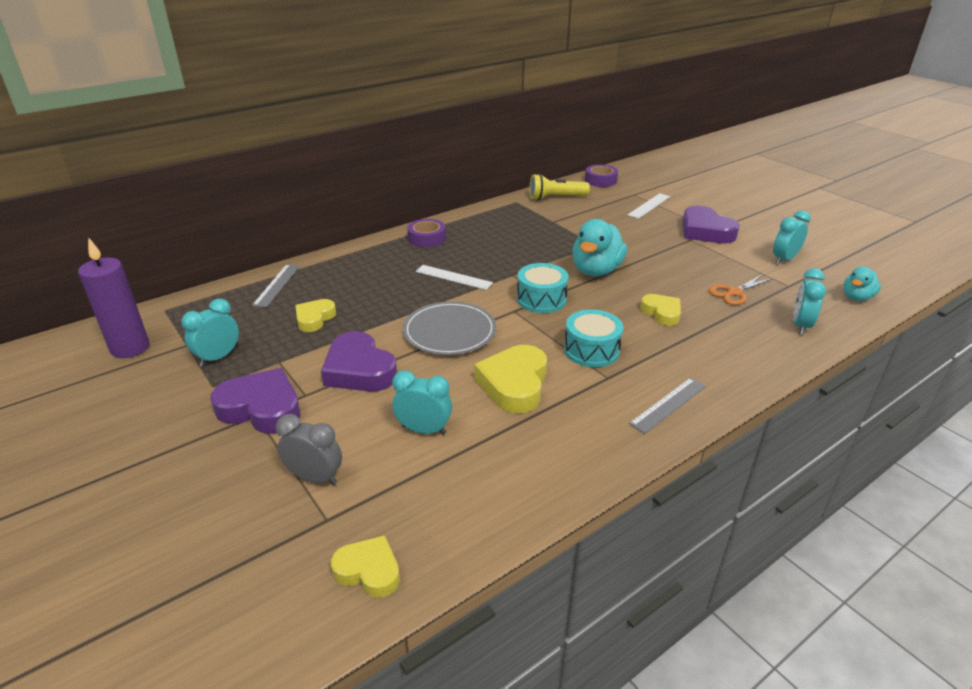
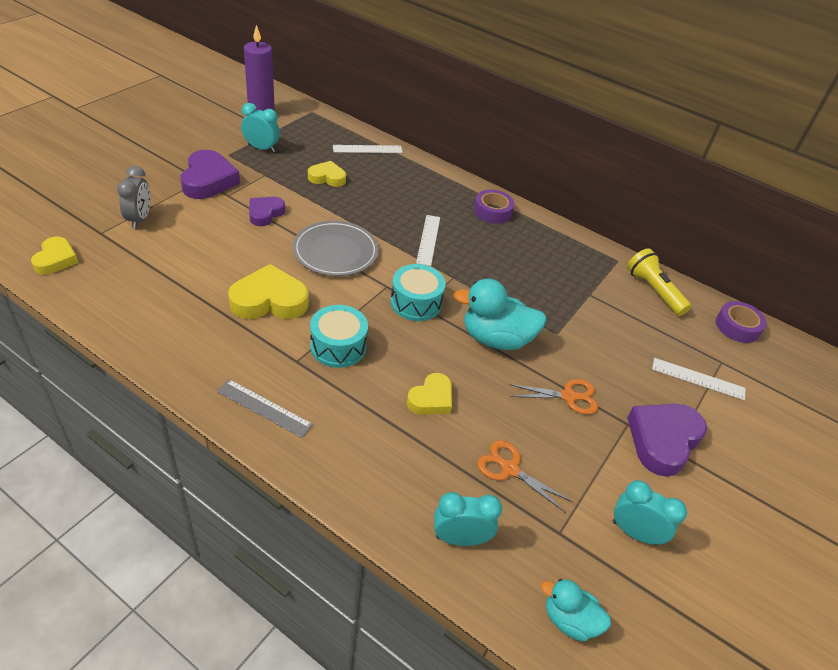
camera: 65 degrees right, 10 degrees up
grey ruler [252,264,300,308] -> white ruler [333,145,403,153]
purple heart [321,331,397,392] -> purple heart [249,197,285,226], size x0.61
turquoise clock [392,370,452,435] -> none
none -> orange scissors [509,379,598,414]

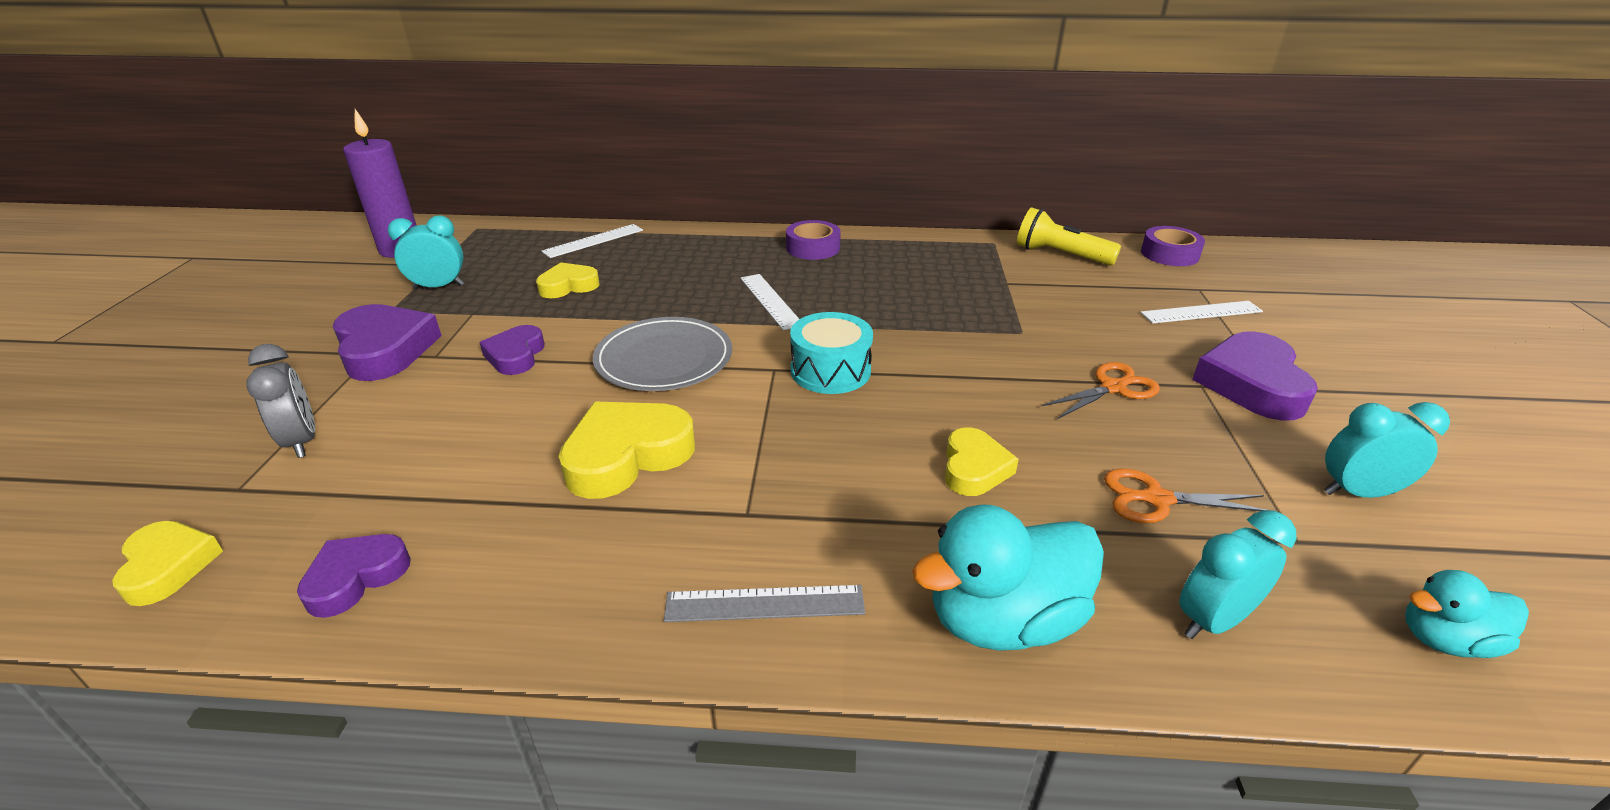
camera: 25 degrees left, 10 degrees down
turquoise drum [310,305,368,368] -> none
turquoise duck [453,278,547,350] -> turquoise duck moved to [912,505,1104,651]
none -> purple heart [297,534,411,618]

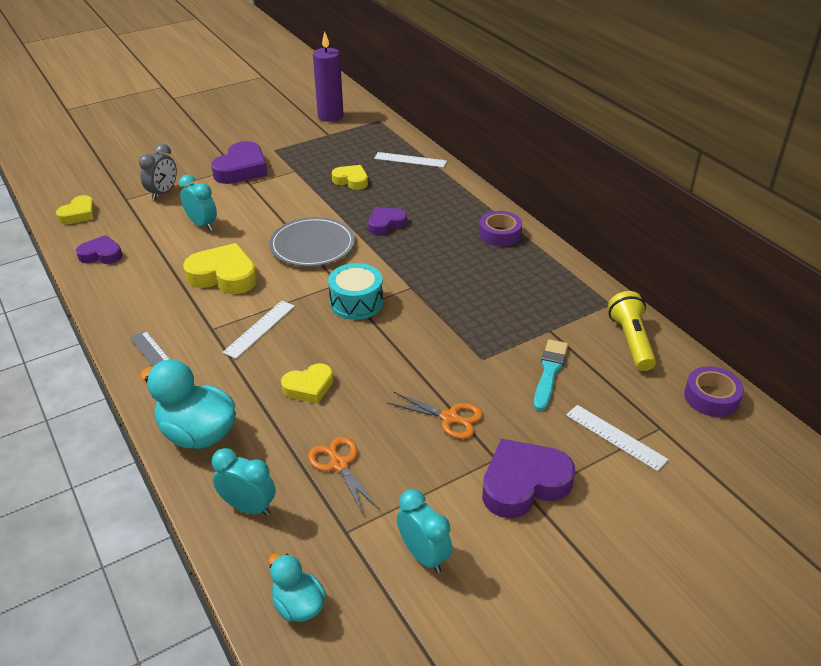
camera: 55 degrees right, 5 degrees up
turquoise clock [388,216,464,290] -> turquoise clock moved to [179,175,217,231]
purple heart [479,325,545,375] -> purple heart moved to [368,207,407,235]
white ruler [741,274,799,330] -> white ruler moved to [222,301,295,359]
none -> turquoise brush [534,339,568,411]

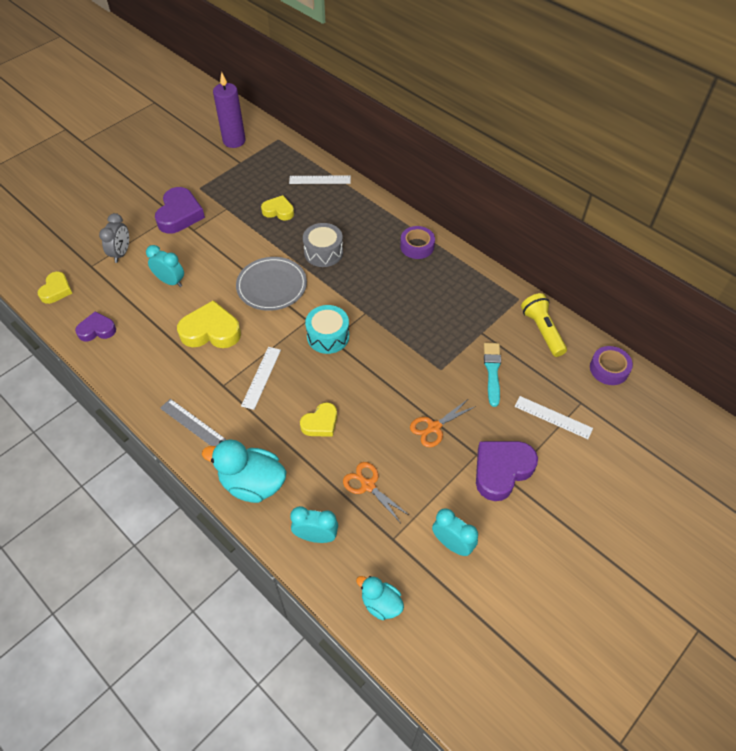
camera: 15 degrees left, 15 degrees up
purple heart [368,207,407,235] -> grey drum [303,223,343,267]
orange scissors [387,392,483,439] -> orange scissors turned 135 degrees clockwise [410,399,476,447]

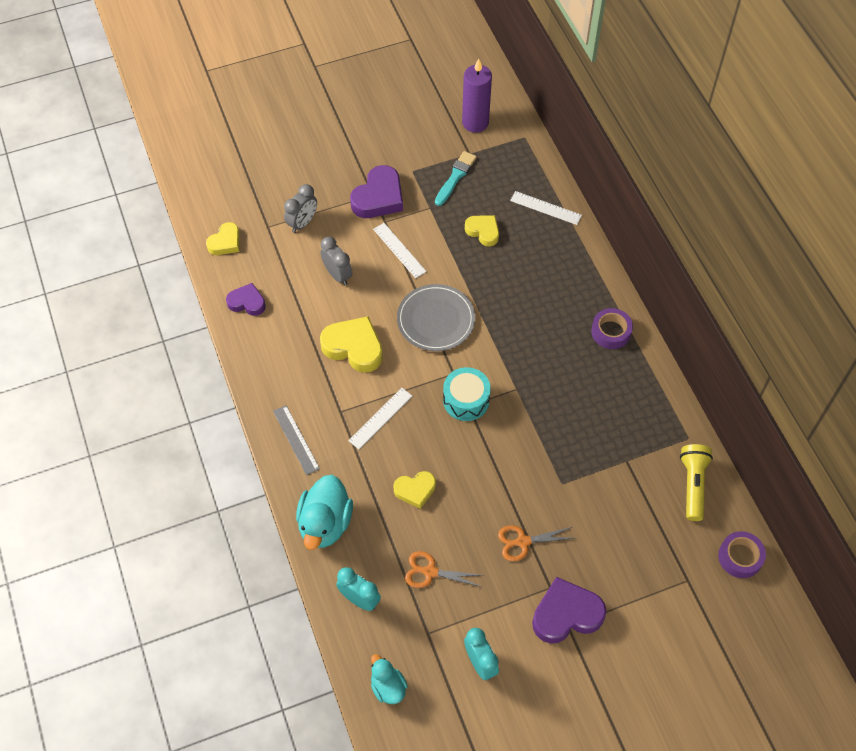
camera: 25 degrees right, 5 degrees up
turquoise clock [146,245,184,287] -> grey clock [320,237,352,285]
turquoise duck [202,439,287,503] -> turquoise duck turned 120 degrees counterclockwise [296,475,353,550]
grey drum [303,223,343,267] -> none
orange scissors [343,462,410,522] -> orange scissors turned 60 degrees counterclockwise [405,551,483,588]
turquoise brush [484,343,501,407] -> turquoise brush moved to [435,151,477,206]
white ruler [514,396,593,439] -> white ruler moved to [373,223,427,278]

